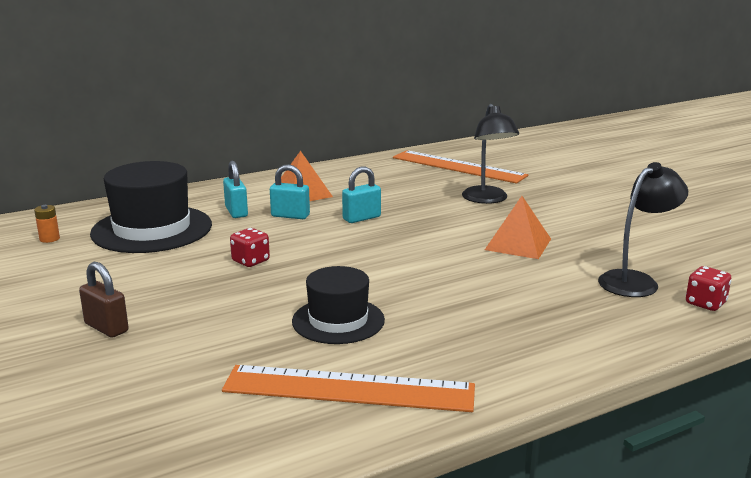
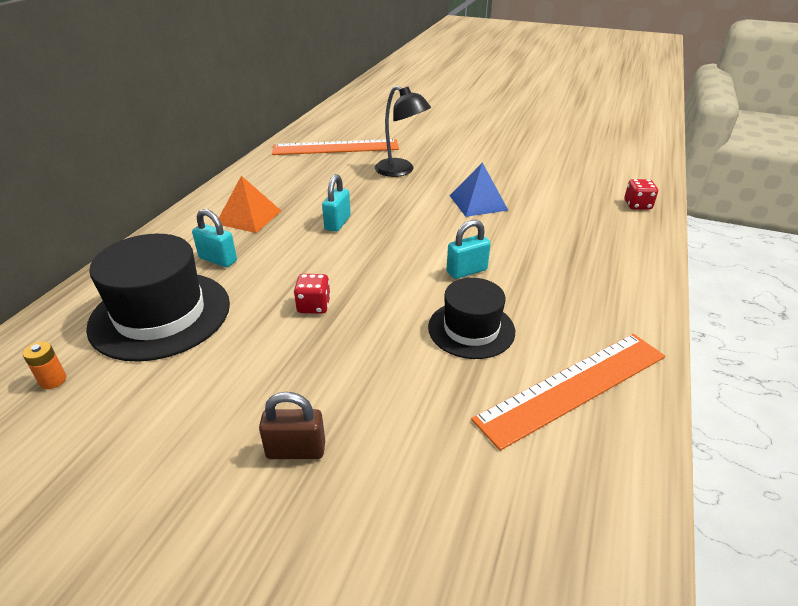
camera: 40 degrees left, 15 degrees up
turquoise padlock [270,164,310,219] -> turquoise padlock moved to [447,220,491,279]
orange pyramid [485,196,551,259] -> blue pyramid [450,162,508,217]
black lamp [598,162,688,297] -> none

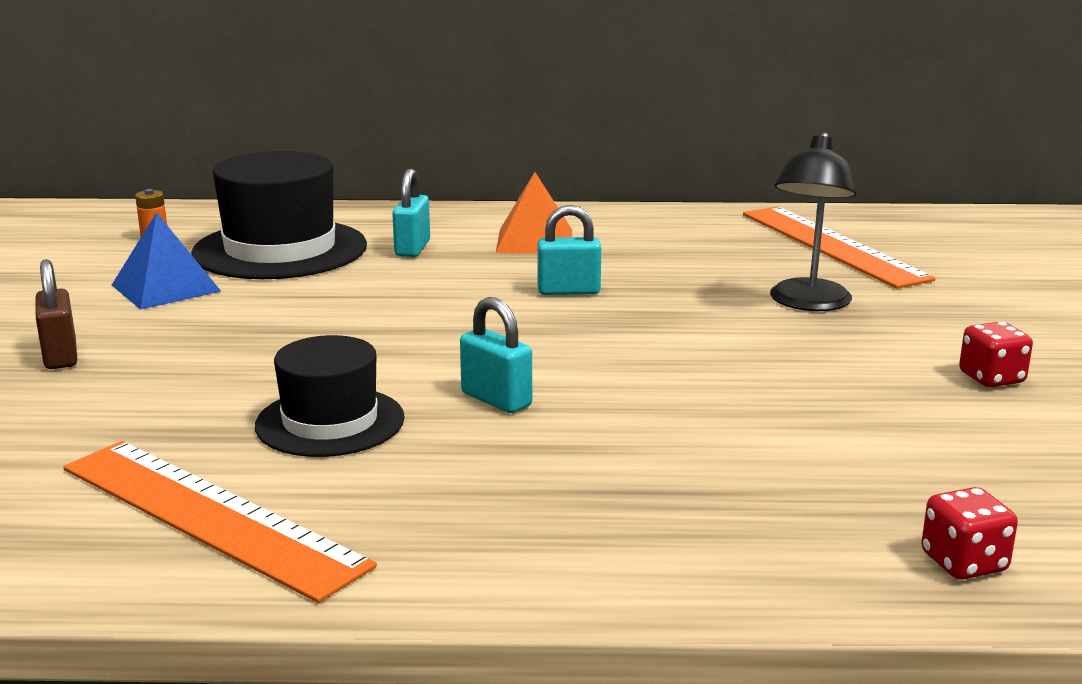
camera: 70 degrees right, 15 degrees down
red dice [294,274,331,314] -> red dice moved to [959,322,1033,387]
blue pyramid [450,162,508,217] -> blue pyramid moved to [112,212,221,310]

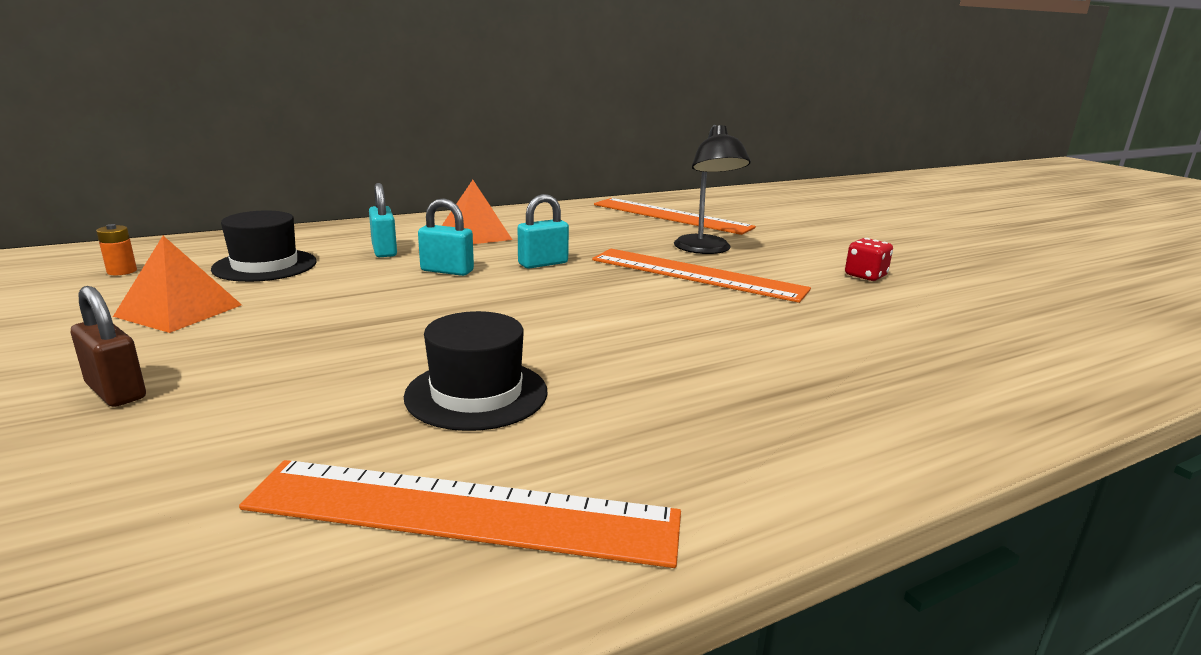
camera: 30 degrees left, 0 degrees up
blue pyramid [112,212,221,310] -> orange pyramid [113,236,242,333]
black hat [191,151,367,279] -> black hat [211,210,317,282], size x0.62
turquoise padlock [460,297,532,413] -> turquoise padlock moved to [418,198,474,276]
red dice [921,487,1018,580] -> none
none -> orange ruler [592,249,811,303]

